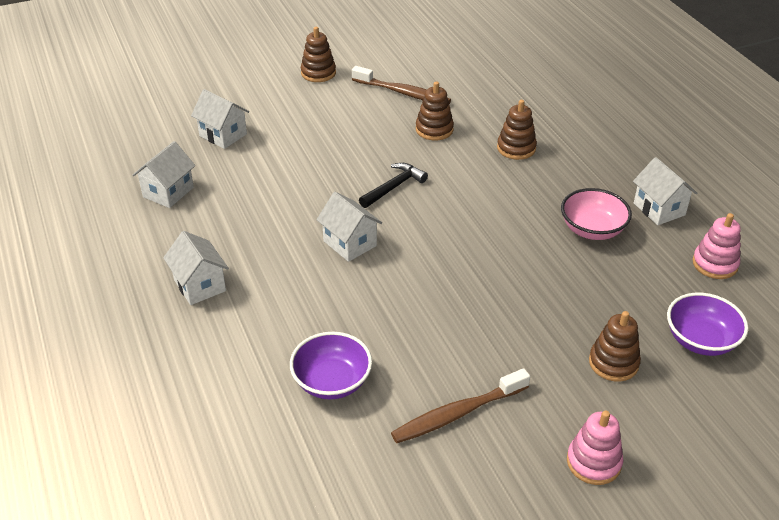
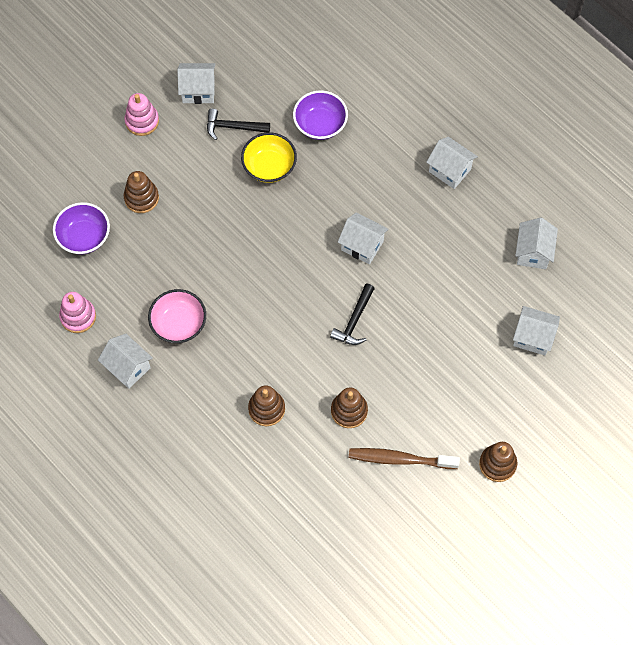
camera: 160 degrees right, 25 degrees up
brown toothbrush [391,368,530,443] -> black hammer [207,109,270,140]
none -> white house [177,63,215,104]
none -> yellow bowl [241,132,297,183]

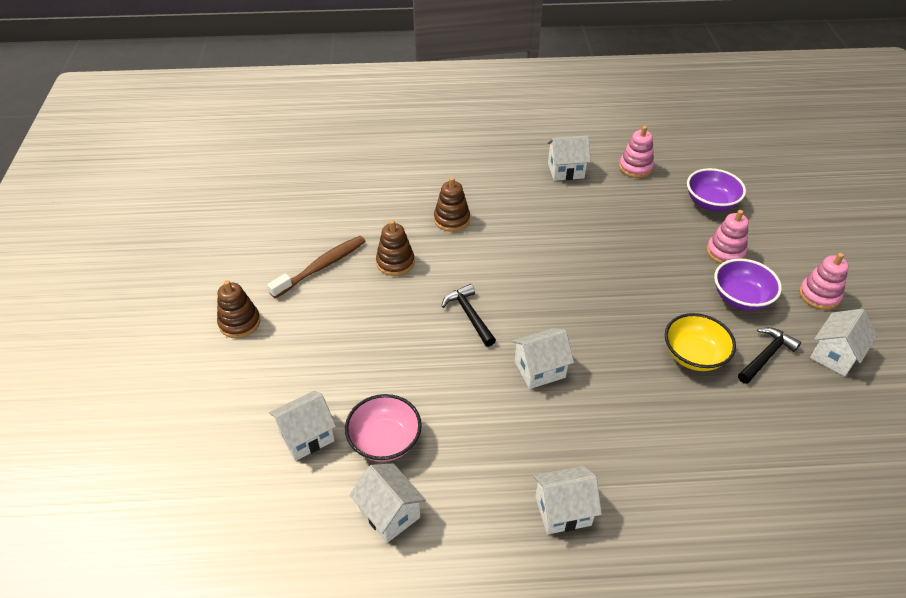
camera: 130 degrees right, 20 degrees down
brown stacking toy [124,171,159,213] -> pink stacking toy [707,210,749,264]
pink bowl [148,289,206,343] -> pink bowl moved to [345,394,422,462]
purple bowl [293,90,348,140] -> purple bowl moved to [714,259,782,311]

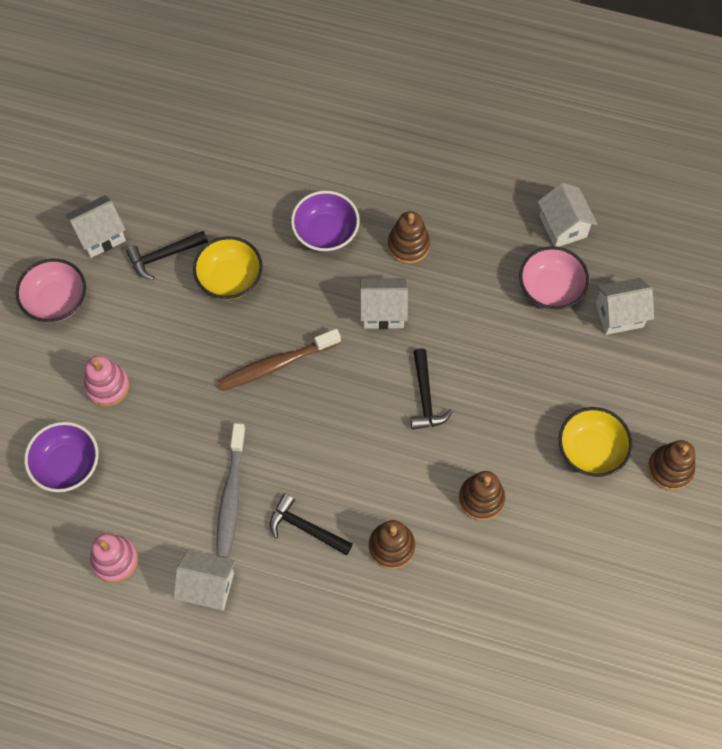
camera: 160 degrees left, 20 degrees up
brown toothbrush [267,236,366,298] -> brown toothbrush moved to [218,329,341,391]
white house [533,466,602,534] -> none
purple bowl [714,259,782,311] -> purple bowl moved to [291,191,360,252]
pink stacking toy [799,253,849,310] -> pink bowl [16,259,86,322]
none -> grey toothbrush [216,423,246,558]
none -> black hammer [270,493,353,555]
none -> brown stacking toy [388,211,430,264]
none -> yellow bowl [559,407,632,477]

